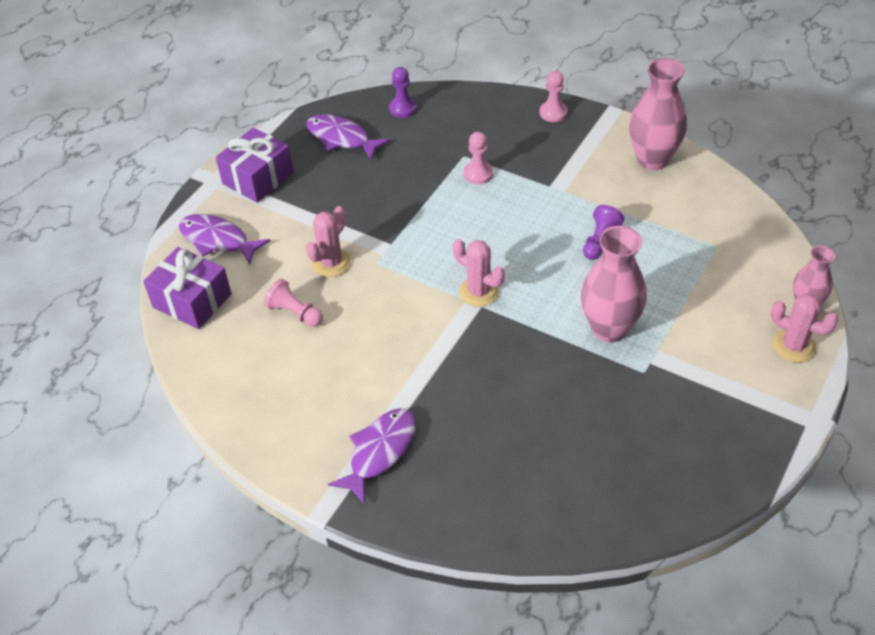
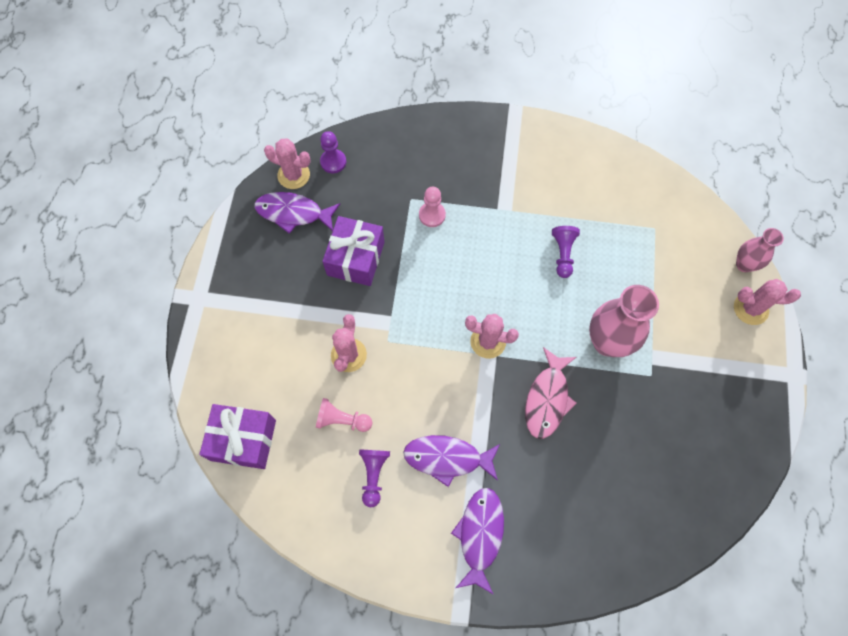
camera: 25 degrees left, 20 degrees up
purple fish [179,214,270,265] -> purple fish moved to [403,435,500,487]
purple gift [216,127,293,203] -> purple gift moved to [322,216,384,286]
pink pawn [539,71,568,122] -> none
pink vase [629,58,687,170] -> none
none -> pink cactus [264,138,311,189]
none -> purple pawn [359,449,390,507]
none -> pink fish [525,347,576,439]

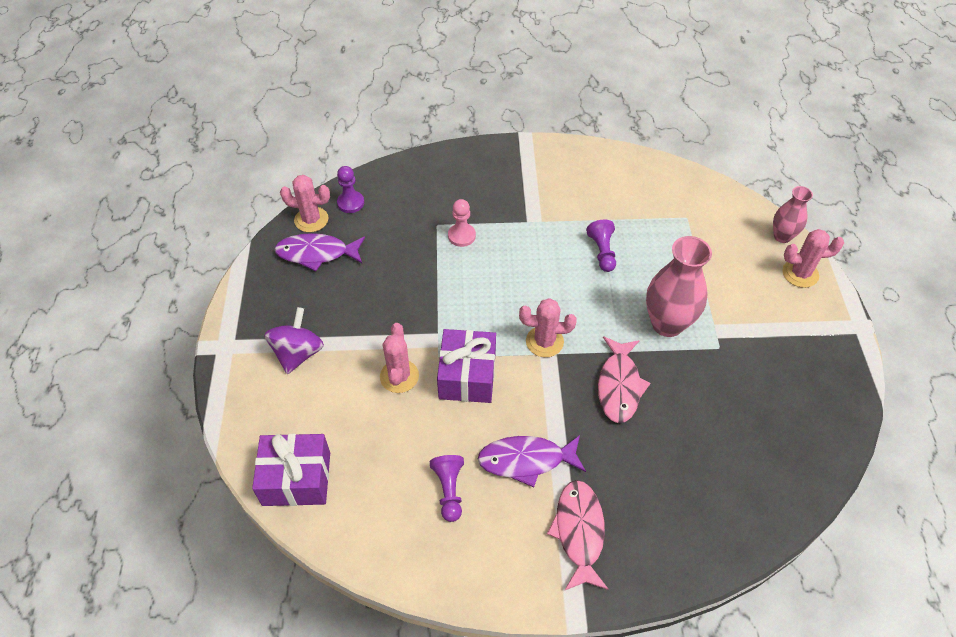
camera: 10 degrees left, 15 degrees down
pink pawn [316,398,372,432] -> none
purple gift [322,216,384,286] -> purple gift moved to [437,329,496,403]
purple fish [451,488,504,595] -> pink fish [547,480,609,591]
none -> purple spinning top [264,307,324,374]

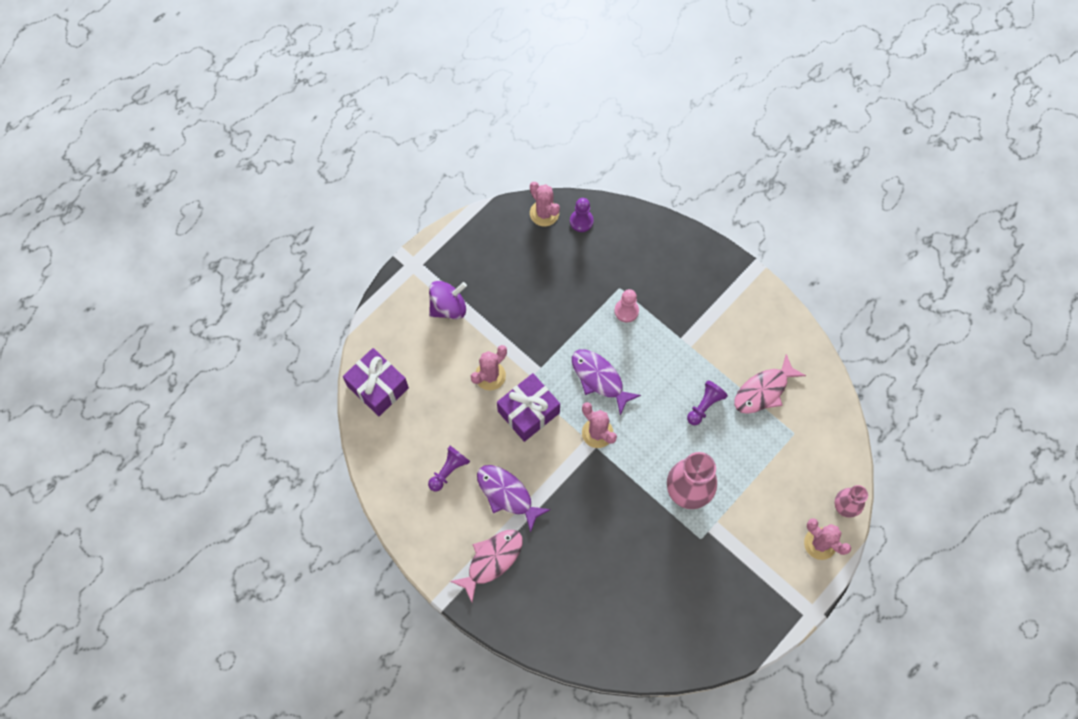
camera: 45 degrees right, 15 degrees up
purple fish [274,233,365,271] -> purple fish moved to [572,350,641,415]
pink fish [598,336,650,423] -> pink fish moved to [734,354,806,414]

